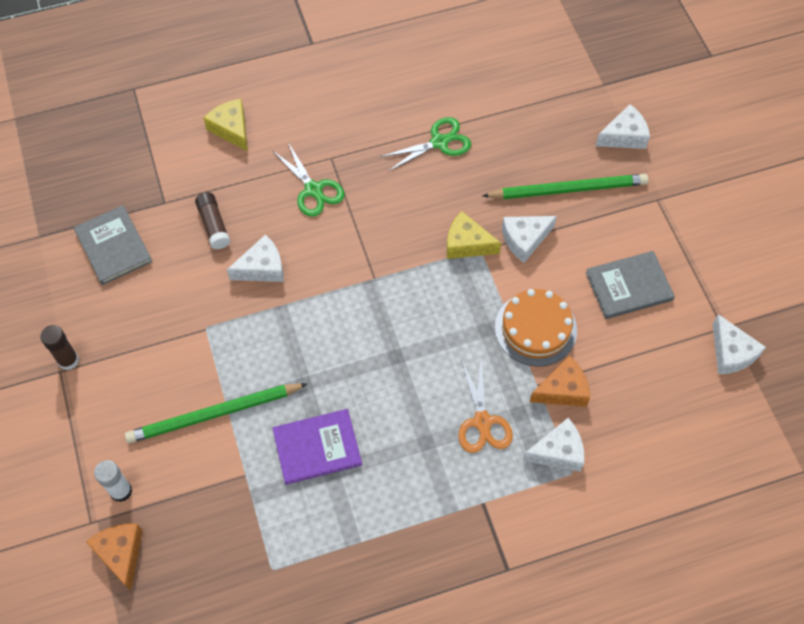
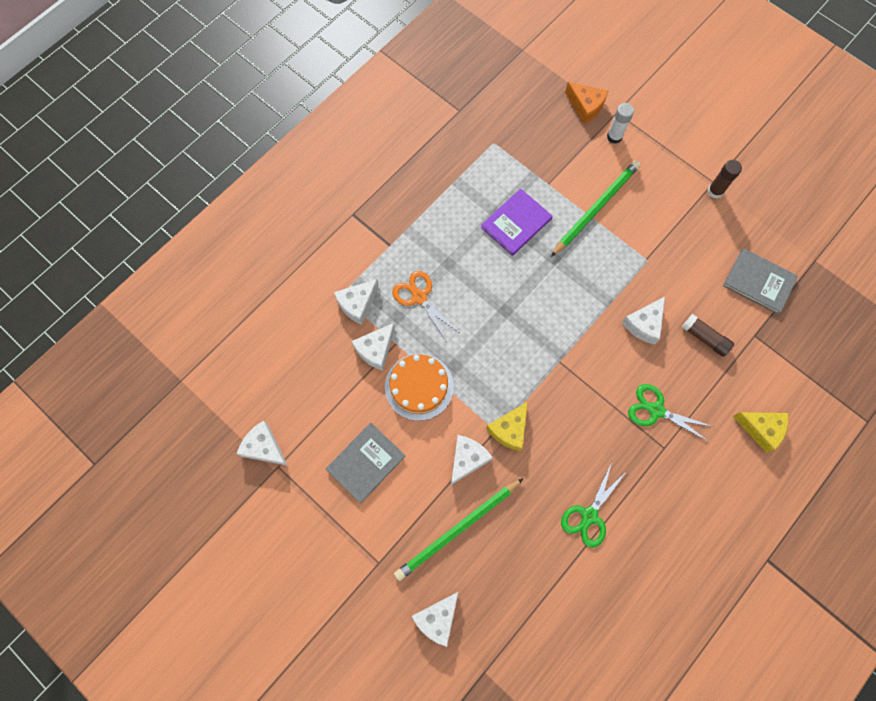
camera: 150 degrees right, 10 degrees up
yellow cheese [447,211,501,259] -> yellow cheese turned 135 degrees clockwise [486,401,528,451]
orange cheese [530,355,590,407] -> white cheese [352,323,395,371]

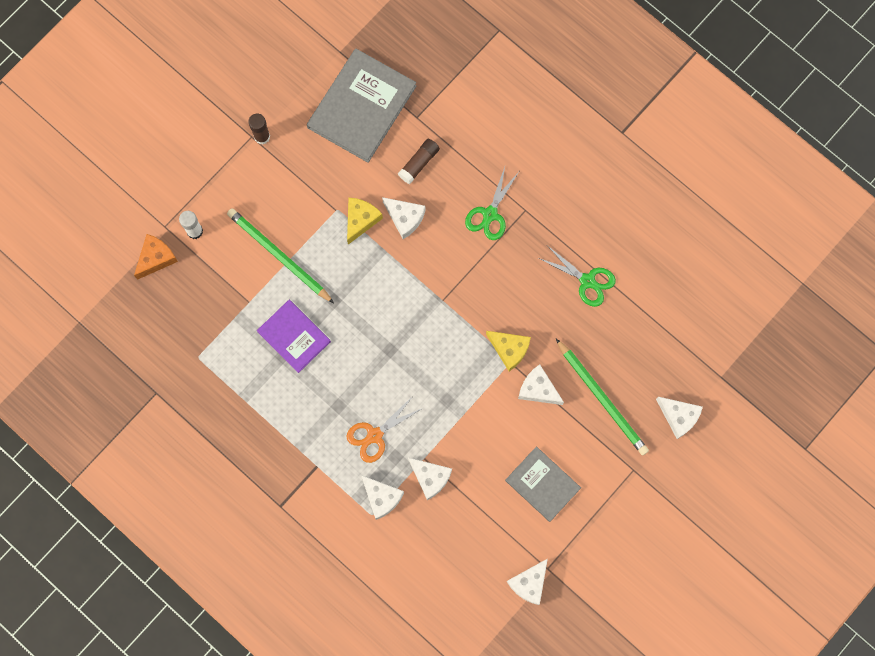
camera: 90 degrees left, 5 degrees up
orange cake [385,354,454,421] -> none
grey book [723,248,798,314] -> grey book [307,49,416,163], size x1.63
yellow cheese [733,412,789,453] -> yellow cheese moved to [347,198,383,245]

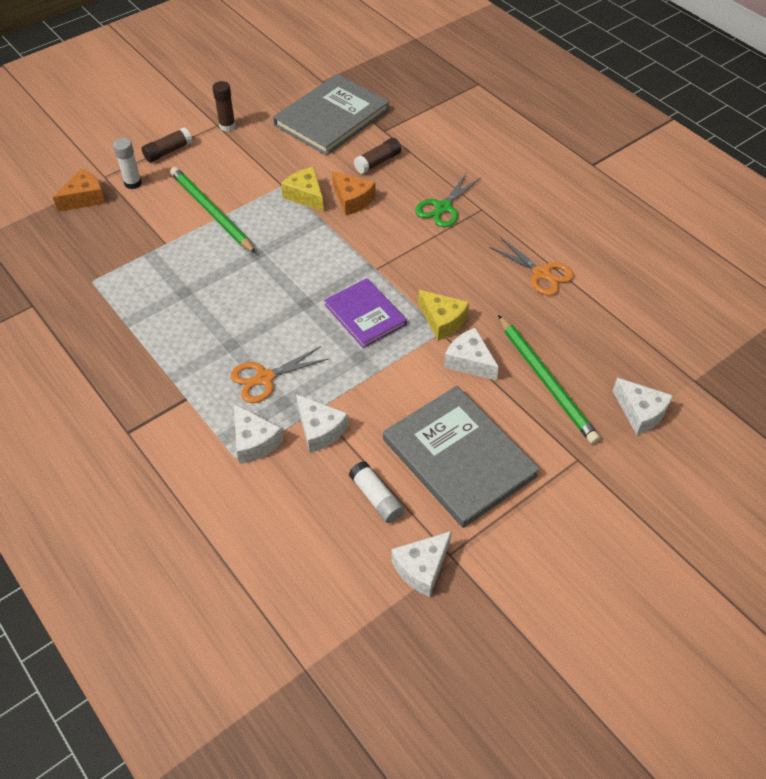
camera: 10 degrees right, 25 degrees down
purple book [257,300,331,373] -> purple book moved to [324,278,407,348]
yellow cheese [347,198,383,245] -> yellow cheese turned 75 degrees counterclockwise [281,167,324,212]
white cheese [382,197,425,239] -> orange cheese [332,171,375,215]
grey book [505,446,581,522] -> grey book [383,386,540,528], size x1.63
green scissors [539,246,616,307] -> orange scissors [489,237,574,296]
none -> brown glue stick [142,127,192,162]
none -> white glue stick [349,461,404,523]

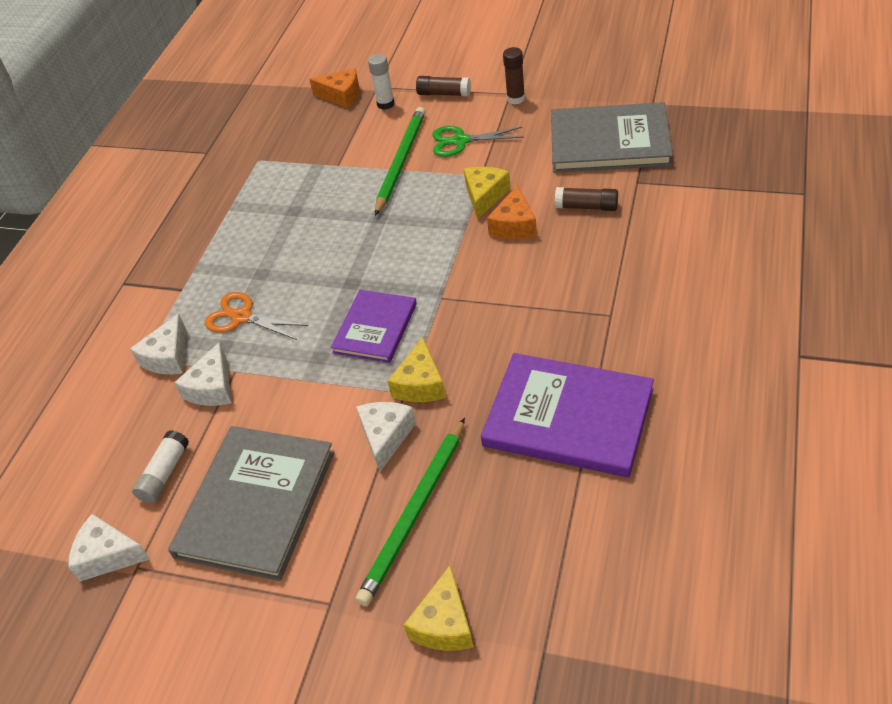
camera: 60 degrees right, 5 degrees down
green scissors [415,173,481,227] -> green scissors moved to [432,126,524,157]
orange scissors [489,237,574,296] -> purple book [481,353,654,477]
white cheese [613,378,673,435] -> yellow cheese [404,565,474,651]

